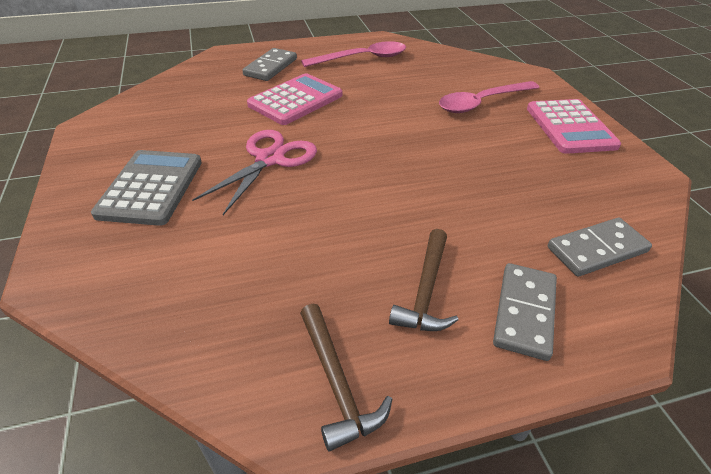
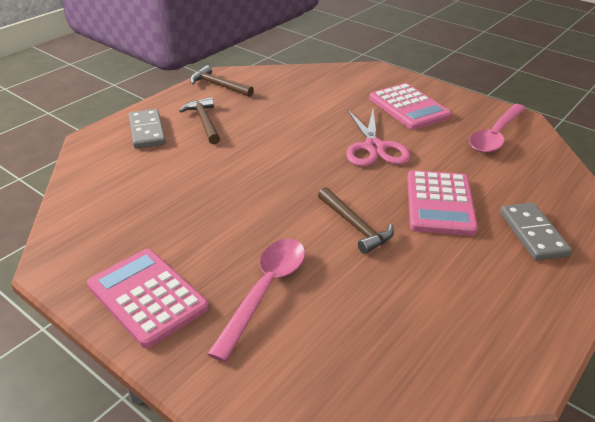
camera: 145 degrees right, 5 degrees down
grey calculator [91,150,202,226] -> pink calculator [369,83,452,130]
pink spoon [301,41,406,67] -> pink spoon moved to [469,104,526,153]
grey domino [548,218,652,276] -> none
none -> brown hammer [318,187,394,254]

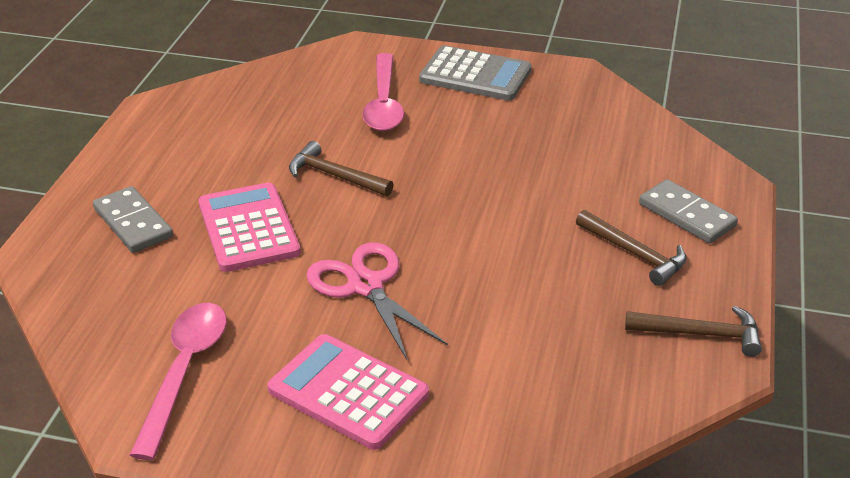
camera: 155 degrees right, 0 degrees up
pink calculator [87,249,209,348] -> grey calculator [419,45,531,101]

